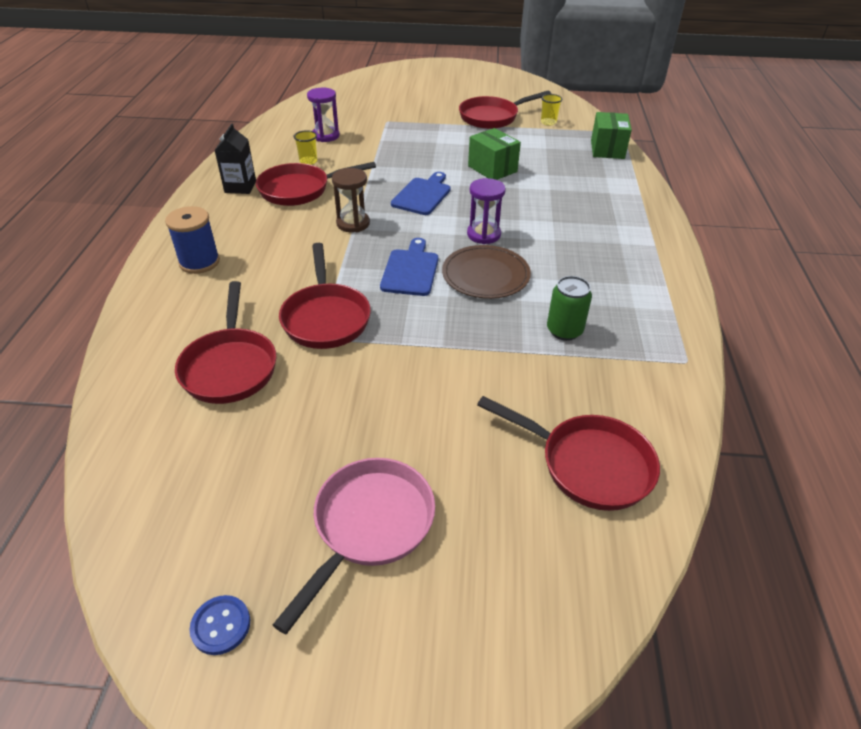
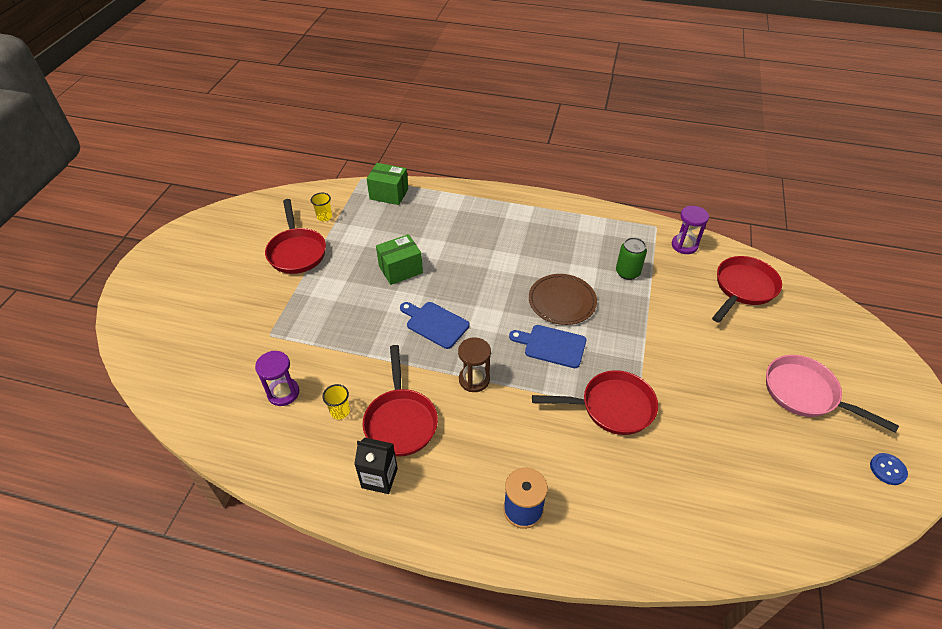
camera: 80 degrees left, 5 degrees up
red pan [175,281,277,404] -> none
purple hourglass [467,178,506,244] -> purple hourglass moved to [672,206,709,254]

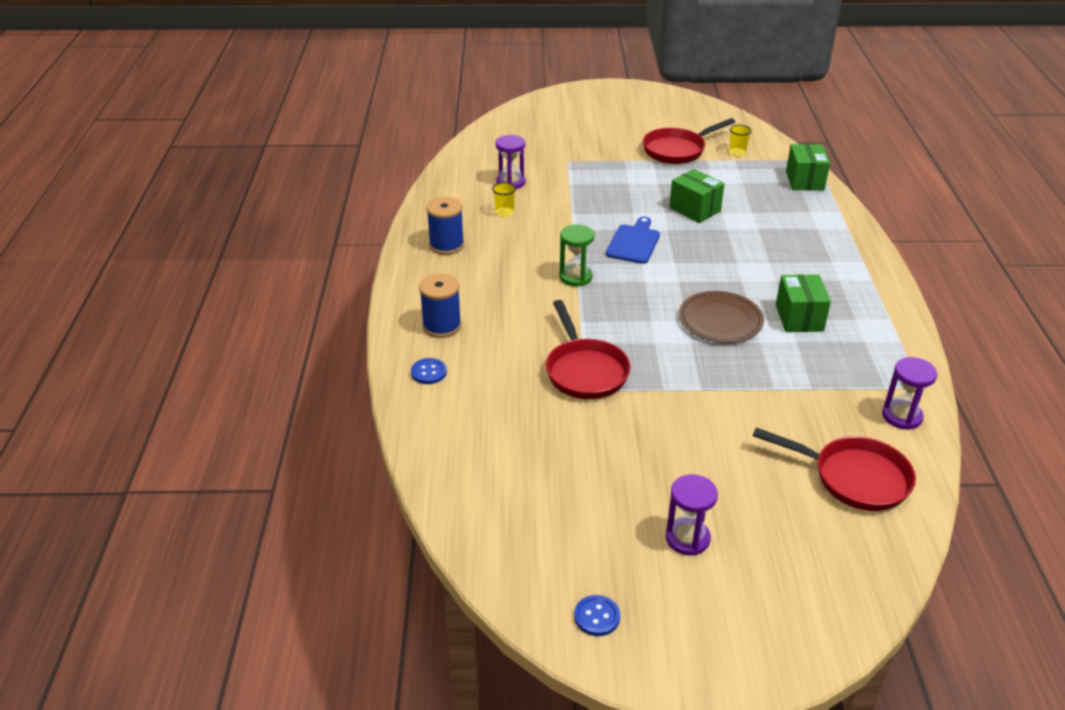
camera: 75 degrees right, 10 degrees down
black carton [354,438,398,494] -> blue spool [426,197,464,255]
red pan [363,345,438,457] -> none
brown hourglass [458,337,491,392] -> green hourglass [559,224,594,286]
blue cutting board [509,325,586,368] -> none
green can [616,237,647,280] -> none
pink pan [766,355,899,433] -> purple hourglass [666,474,718,555]
none -> blue button [411,358,447,384]
none -> green box [776,274,831,332]

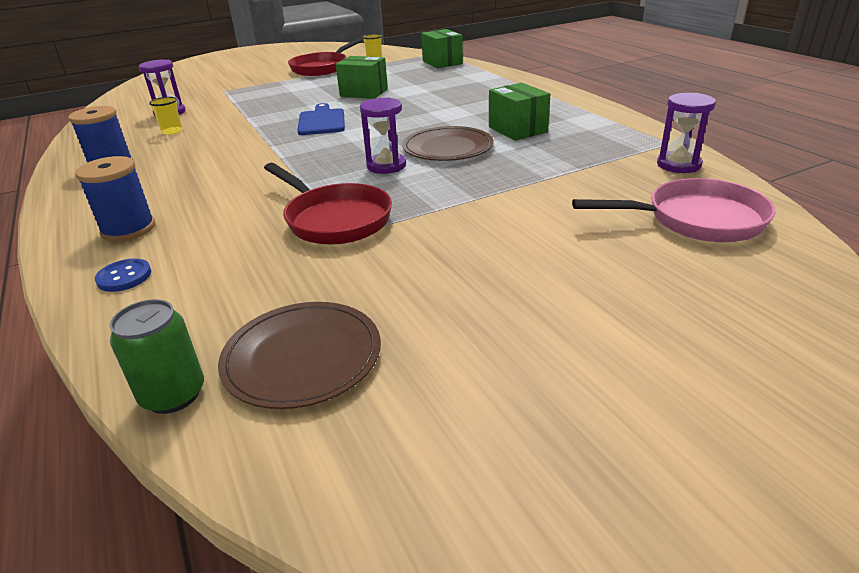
camera: 25 degrees left, 5 degrees down
green hourglass [559,224,594,286] -> none
blue button [574,595,620,636] -> none
purple hourglass [666,474,718,555] -> purple hourglass moved to [360,97,406,174]
red pan [753,427,916,511] -> pink pan [572,178,776,242]
none -> green can [110,299,204,414]
none -> brown plate [218,302,381,409]

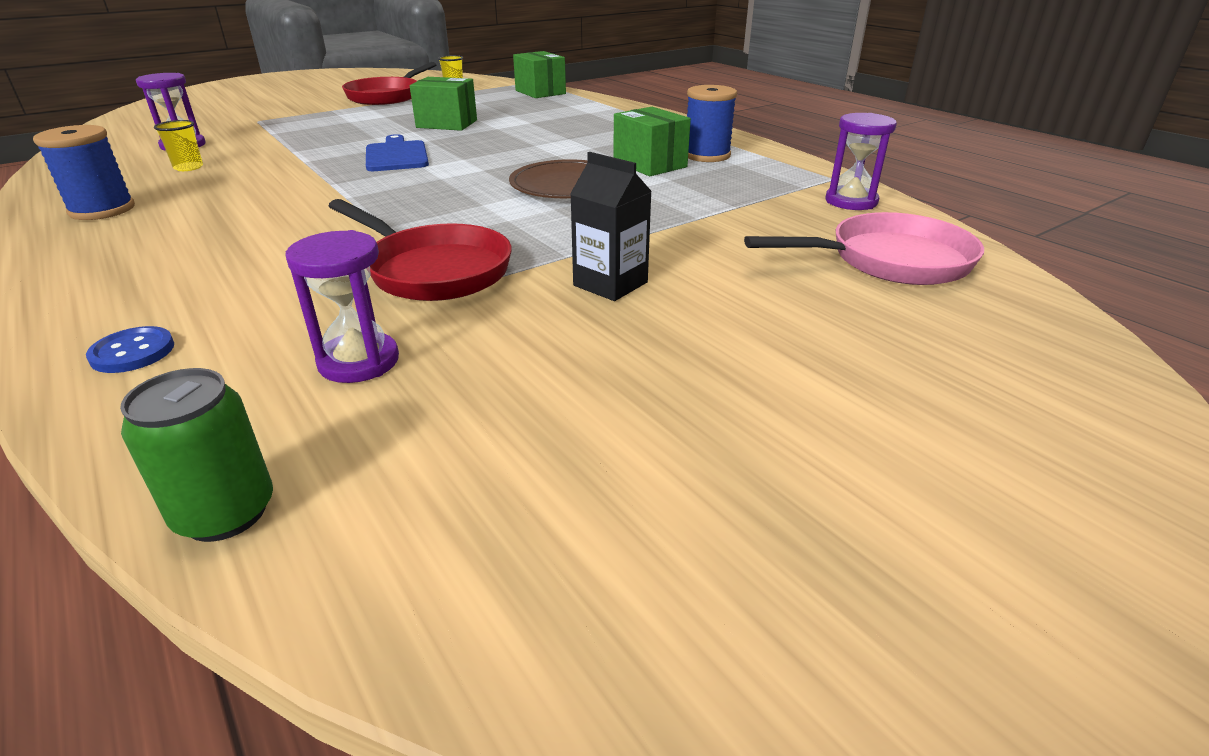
camera: 10 degrees left, 0 degrees up
blue spool [75,156,155,242] -> blue spool moved to [687,85,737,162]
brown plate [218,302,381,409] -> none
purple hourglass [360,97,406,174] -> purple hourglass moved to [285,230,399,383]
none -> black carton [570,152,652,301]

